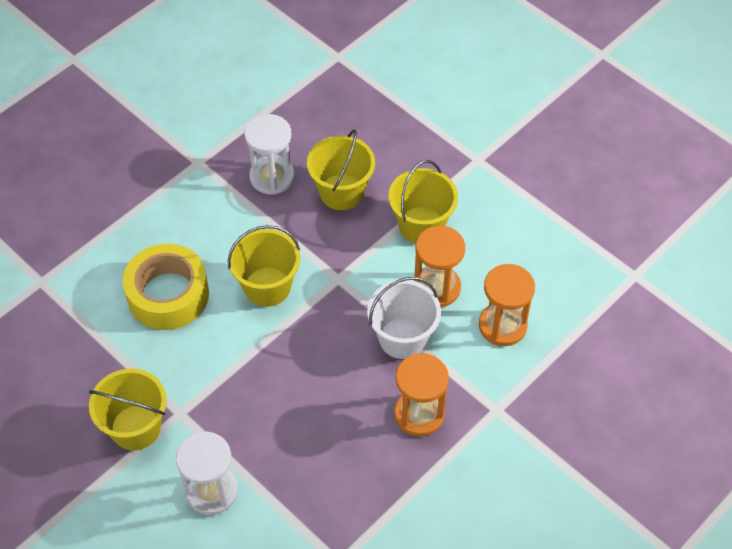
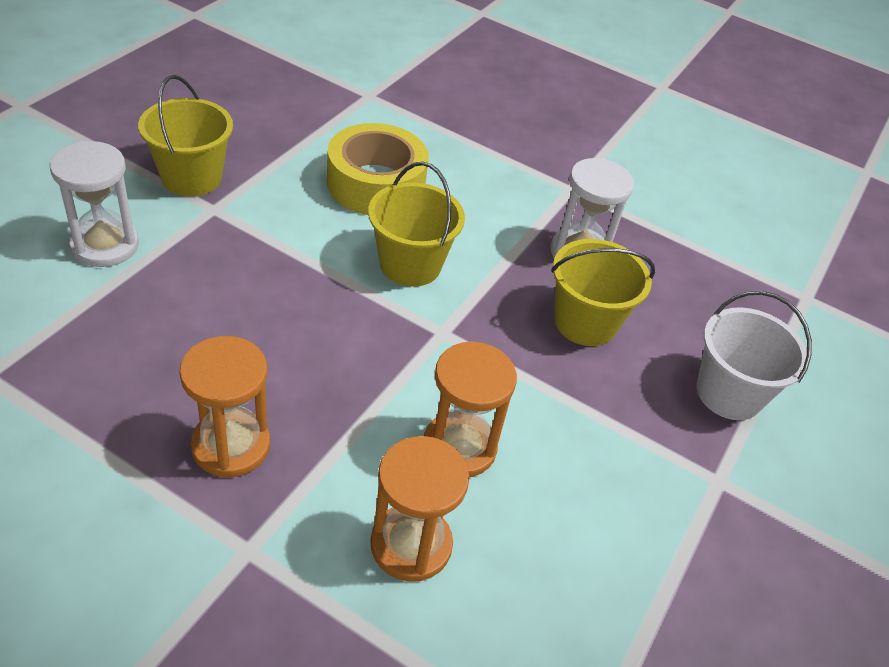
camera: 70 degrees right, 10 degrees down
white bucket [367,277,441,359] -> white bucket moved to [697,291,812,420]
yellow bucket [388,160,458,243] -> none

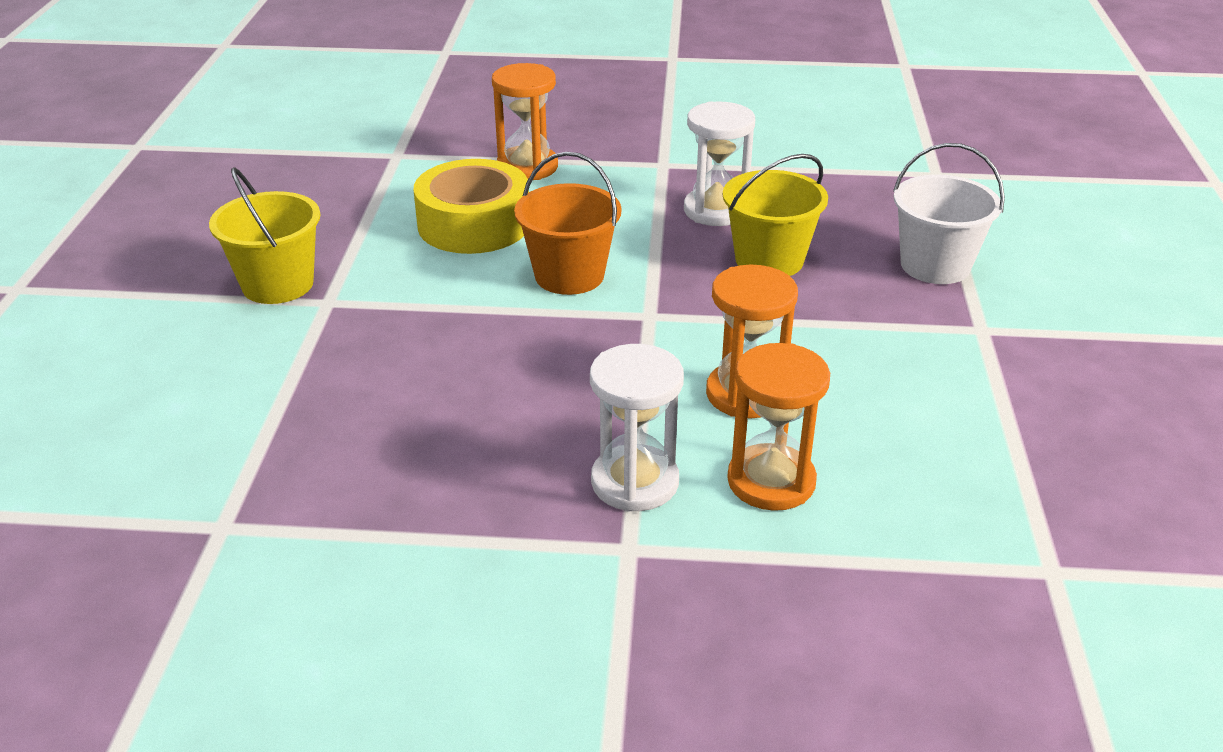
camera: 20 degrees left, 10 degrees down
white hourglass [50,141,139,267] -> white hourglass moved to [590,344,684,512]
orange hourglass [179,336,270,478] -> orange hourglass moved to [492,63,558,180]
yellow bucket [368,162,465,287] -> orange bucket [514,152,622,295]

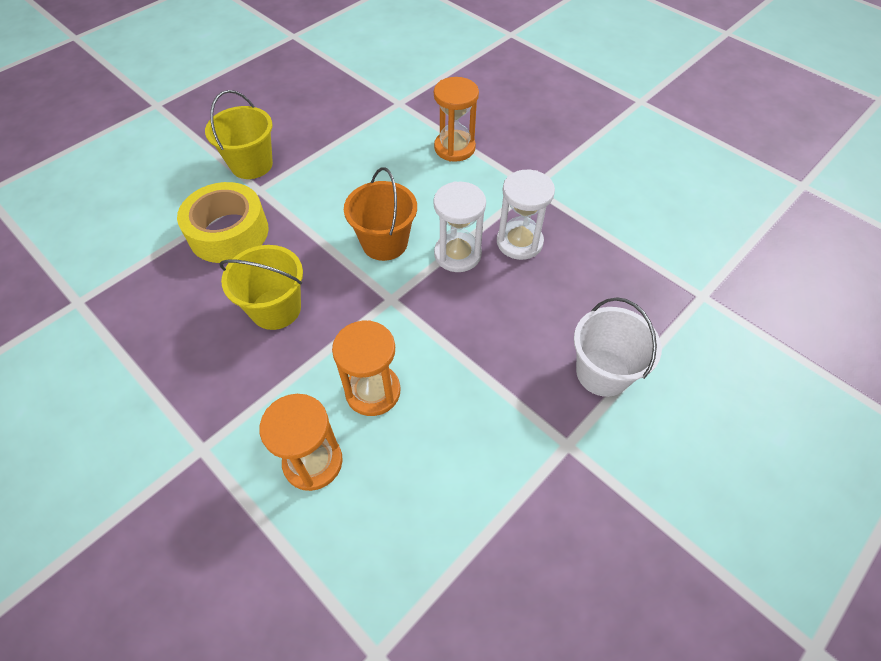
camera: 40 degrees right, 20 degrees up
yellow tape [413,159,529,254] -> yellow tape moved to [177,182,268,263]
white hourglass [590,344,684,512] -> white hourglass moved to [434,181,486,272]
yellow bucket [723,154,828,276] -> yellow bucket moved to [219,245,303,330]

